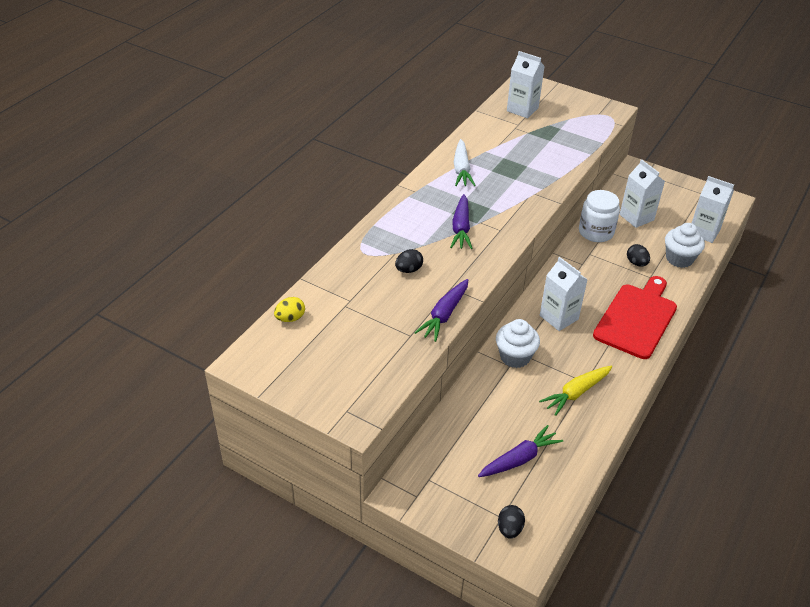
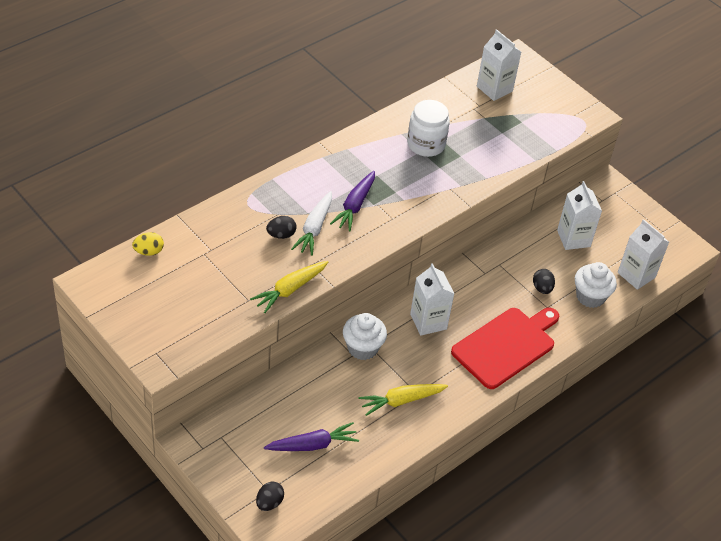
camera: 15 degrees right, 5 degrees up
purple carrot [414,279,468,342] -> yellow carrot [250,261,328,313]
white carrot [454,139,476,186] -> white carrot moved to [291,191,332,256]
white jar [579,190,620,242] -> white jar moved to [407,100,450,157]

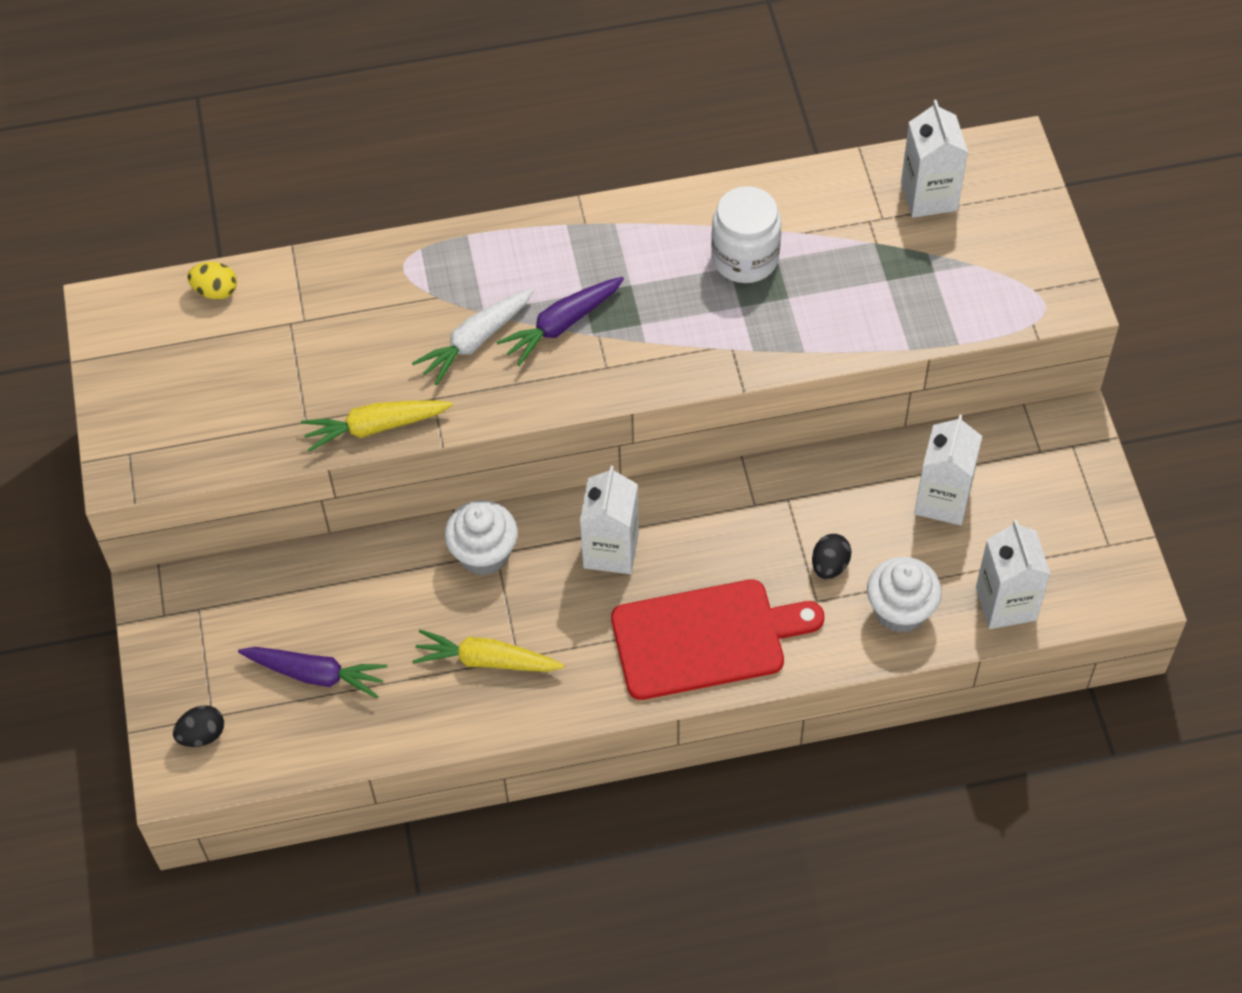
camera: 35 degrees right, 10 degrees up
black egg [266,216,297,239] -> none

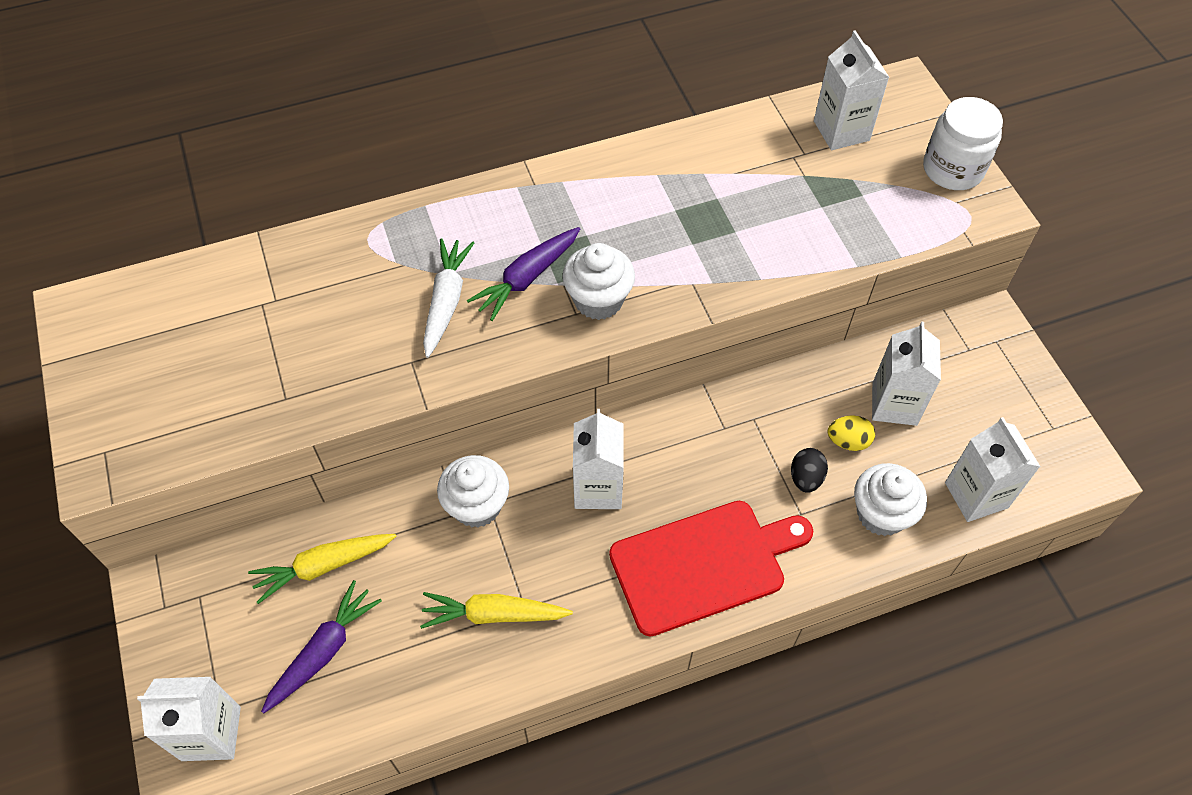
camera: 10 degrees left, 0 degrees up
black egg [173,705,224,747] -> white carton [137,677,241,761]
yellow egg [187,262,237,300] -> yellow egg moved to [828,415,875,451]
purple carrot [238,647,387,698] -> purple carrot turned 60 degrees counterclockwise [261,580,382,713]
yellow carrot [301,401,453,452] -> yellow carrot moved to [248,534,397,604]
white carrot [412,288,534,385] -> white carrot turned 150 degrees clockwise [423,238,474,358]
white jar [711,186,781,283] -> white jar moved to [923,97,1003,190]
none -> white cupcake [562,243,635,320]

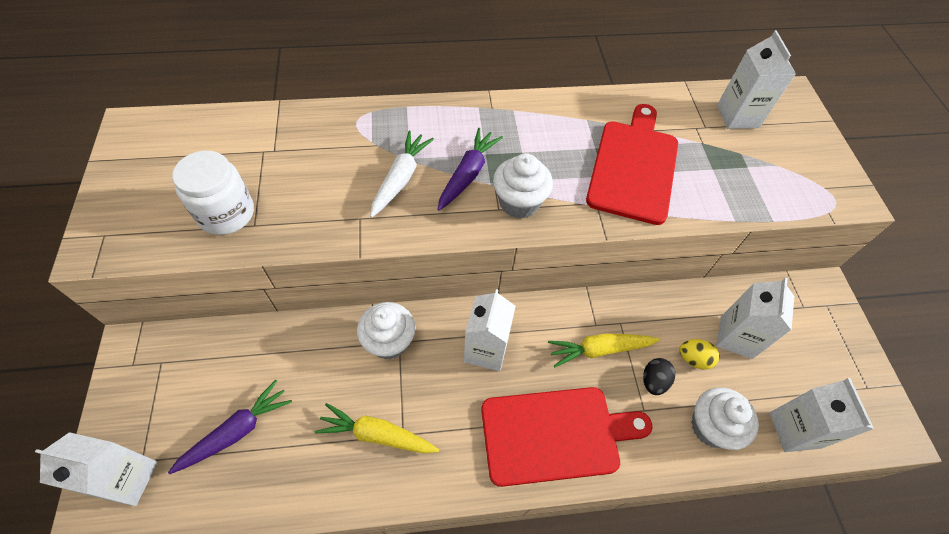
camera: 10 degrees right, 0 degrees up
yellow carrot [248,534,397,604] -> yellow carrot moved to [548,334,660,367]
purple carrot [467,227,580,321] -> purple carrot turned 150 degrees clockwise [438,128,503,210]
white jar [923,97,1003,190] -> white jar moved to [172,151,254,235]
none -> red cutting board [586,104,678,225]

